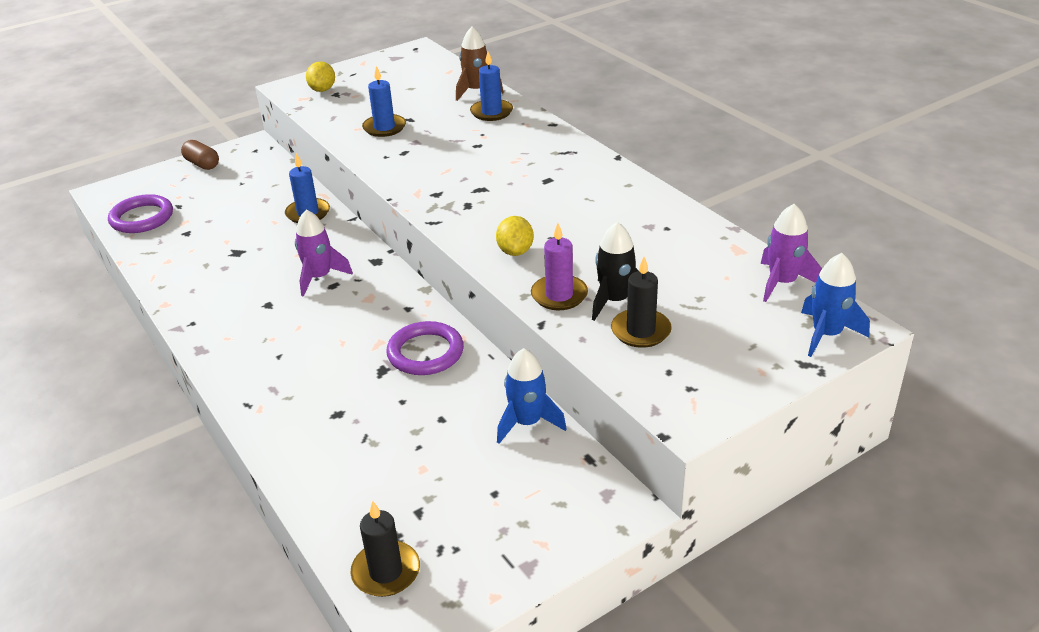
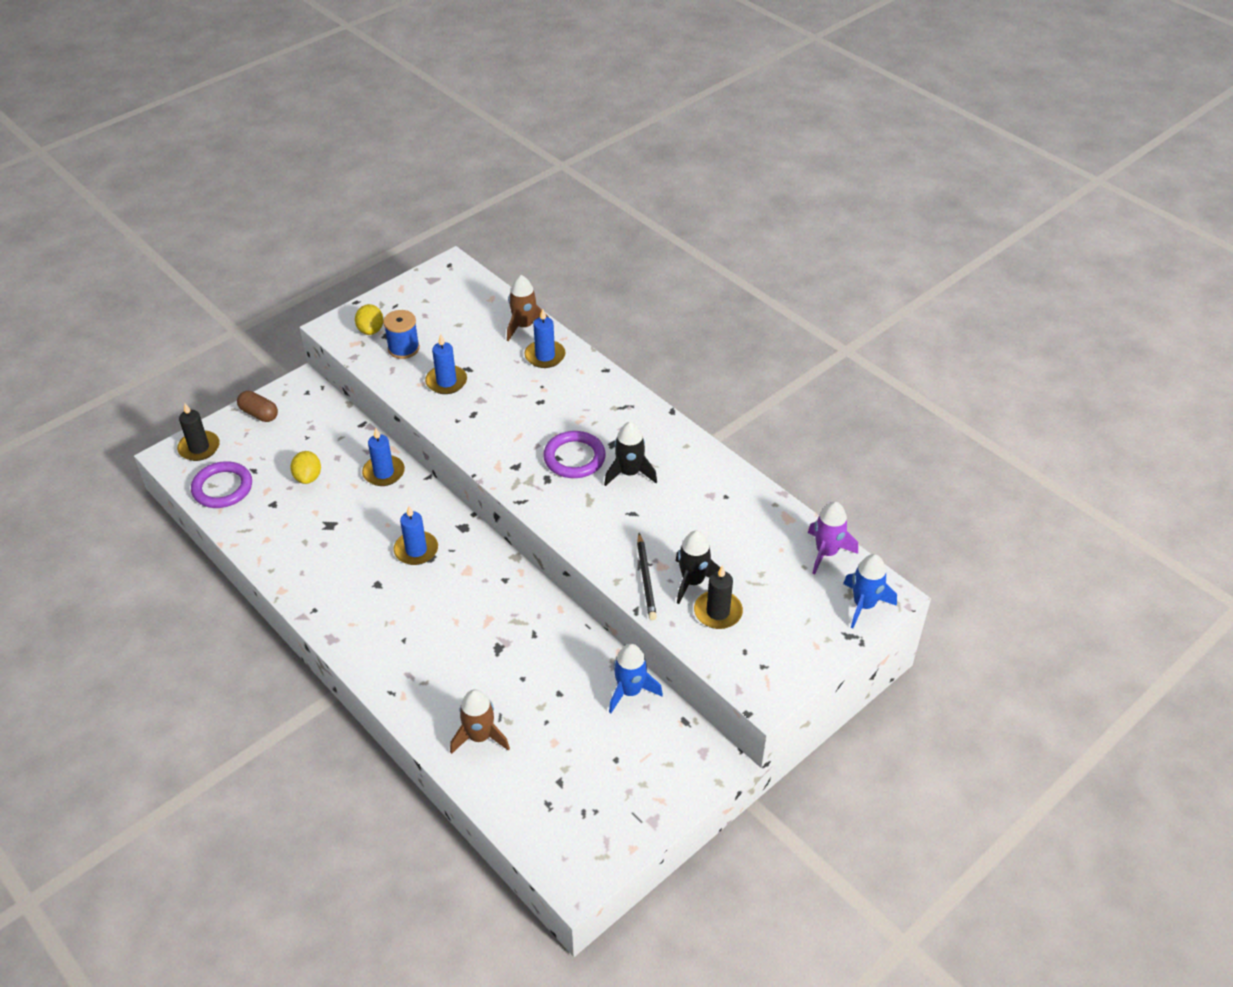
camera: 10 degrees left, 10 degrees up
purple rocket [295,209,353,297] -> blue candle [393,506,438,565]
black candle [350,501,420,597] -> black candle moved to [177,403,220,461]
purple ring [386,321,464,375] -> purple ring moved to [543,431,606,478]
yellow lemon [496,216,534,256] -> yellow lemon moved to [290,451,321,484]
purple candle [531,223,588,310] -> black pencil [637,533,657,620]
none -> blue spool [383,310,420,359]
none -> brown rocket [450,689,510,754]
none -> black rocket [604,422,657,486]

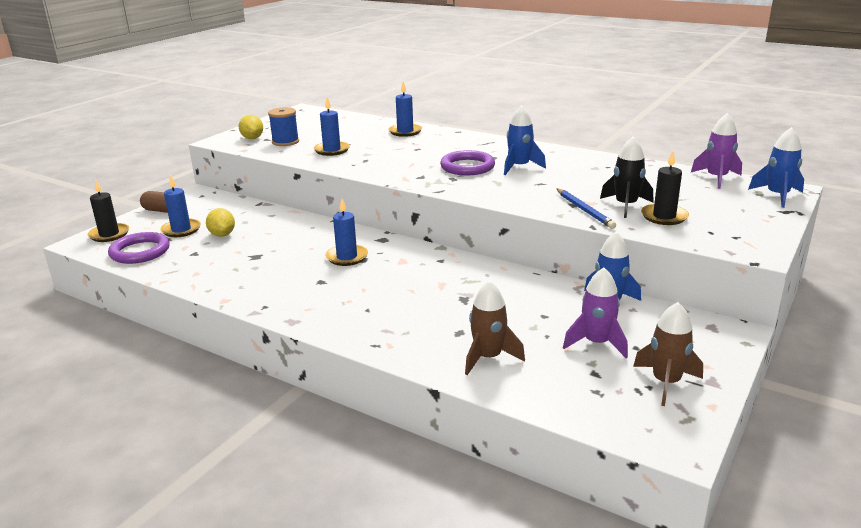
camera: 15 degrees left, 20 degrees down
blue candle [362,428,405,486] -> blue candle moved to [160,175,201,237]
brown rocket [507,275,548,341] -> brown rocket moved to [633,302,703,406]
black rocket [604,422,657,486] -> blue rocket [504,105,546,175]
black pencil [637,533,657,620] -> blue pencil [557,189,616,229]
none -> purple rocket [563,268,628,358]

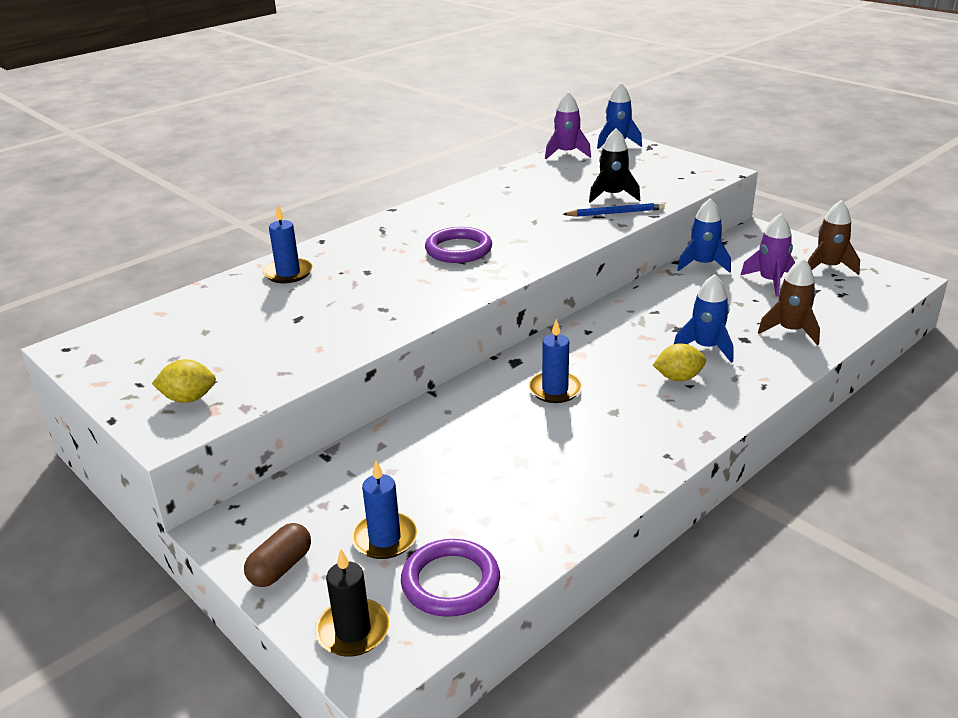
camera: 75 degrees left, 5 degrees up
yellow lemon [206,208,235,237] -> yellow lemon moved to [653,343,706,381]
blue spool [268,107,299,146] -> none
blue candle [314,97,350,156] -> none
blue rocket [504,105,546,175] -> blue rocket moved to [674,274,734,363]
black candle [641,151,689,225] -> none

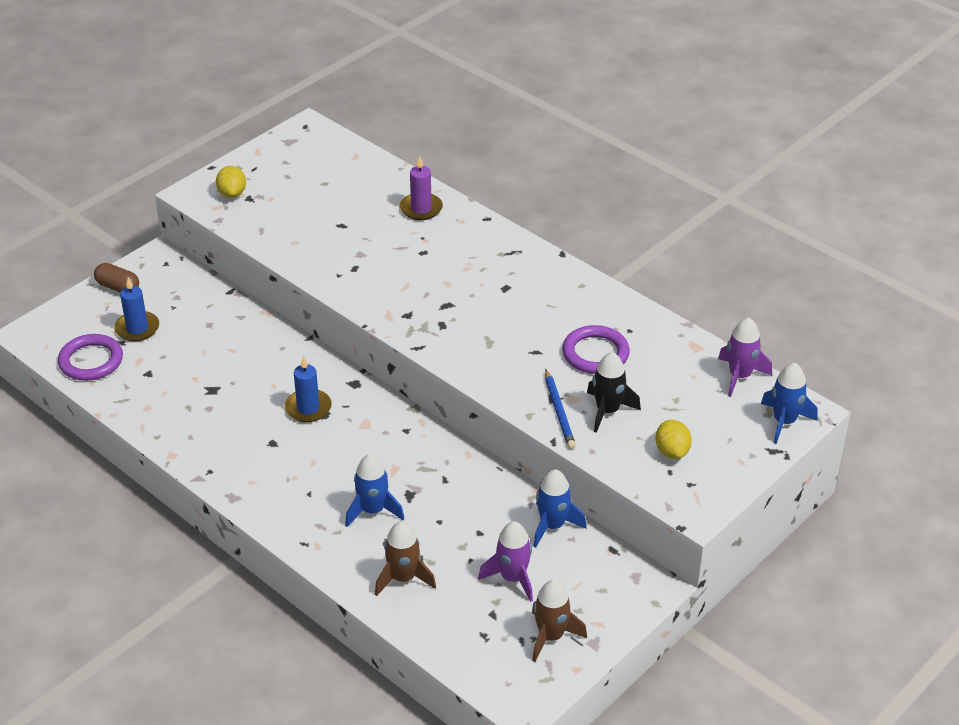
camera: 85 degrees right, 10 degrees up
blue candle [263,204,313,283] -> purple candle [400,156,443,220]
black candle [315,549,390,657] -> none
purple ring [425,227,492,263] -> purple ring moved to [562,325,630,374]
yellow lemon [653,343,706,381] -> yellow lemon moved to [655,420,692,459]

